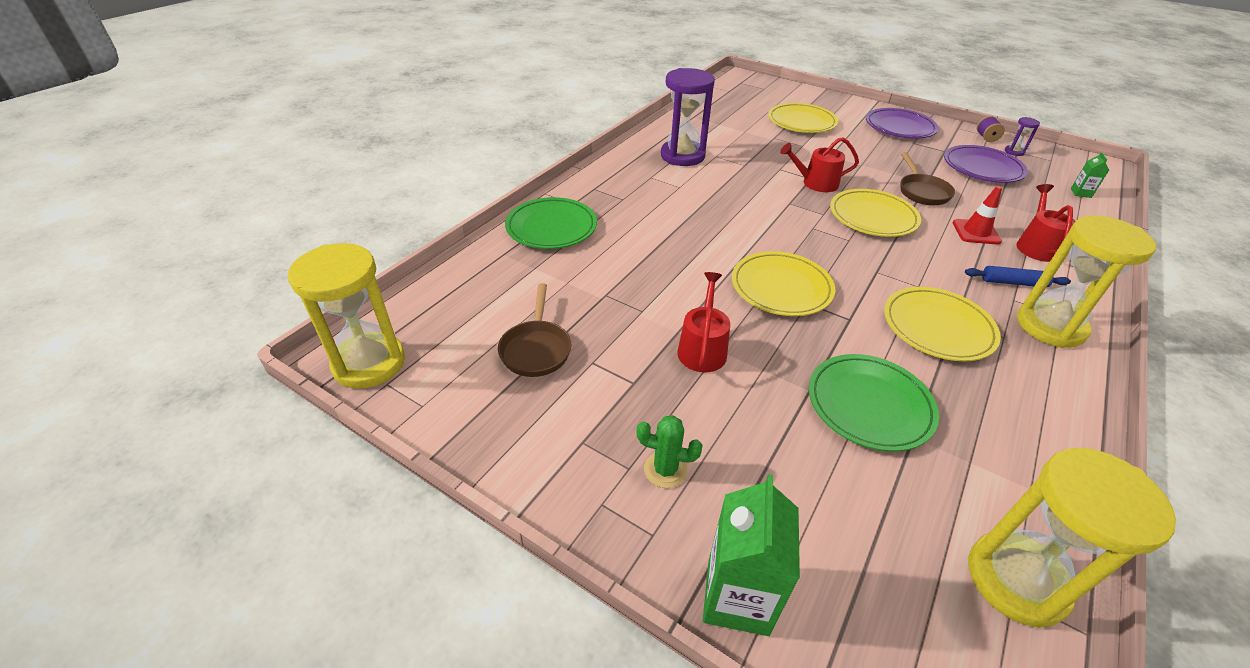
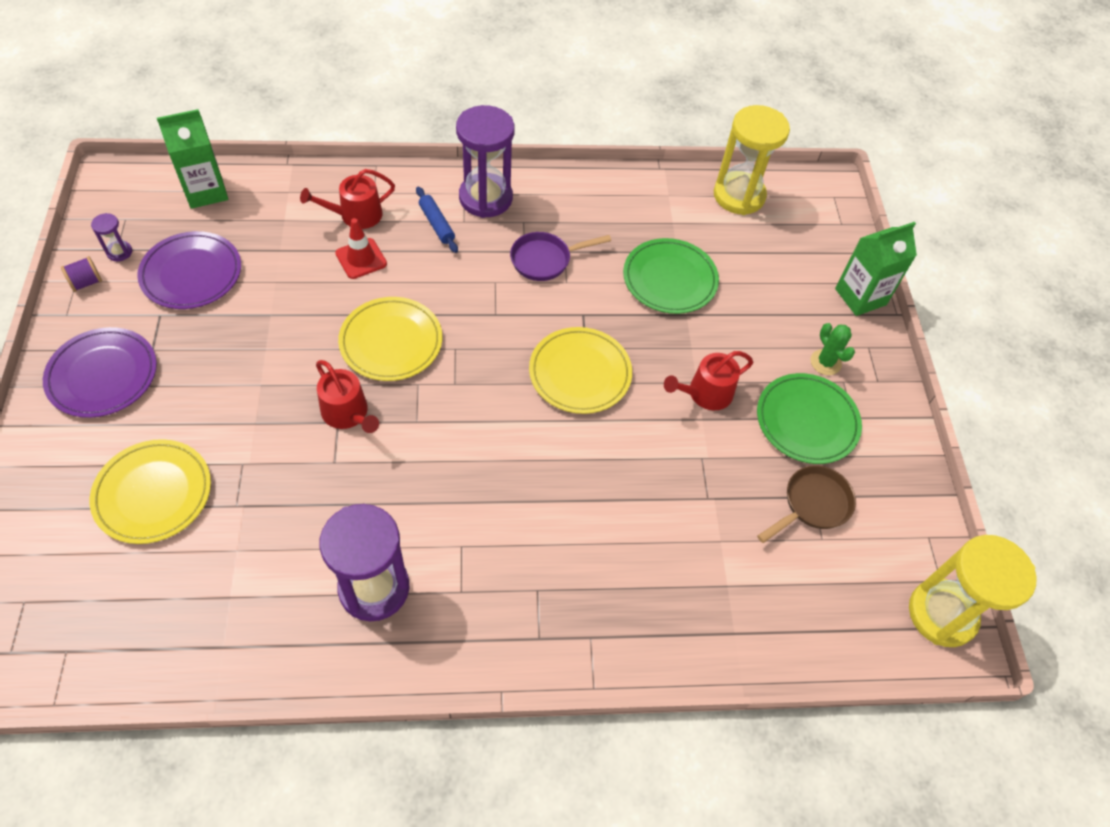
camera: 130 degrees left, 15 degrees up
green plate [505,197,597,249] -> green plate moved to [757,373,862,464]
yellow plate [884,287,1001,361] -> purple pan [510,232,611,281]
brown pan [900,152,955,205] -> none
yellow hourglass [1017,215,1156,348] -> purple hourglass [456,105,515,218]
green carton [1071,152,1109,198] -> green carton [157,109,228,209], size x2.10

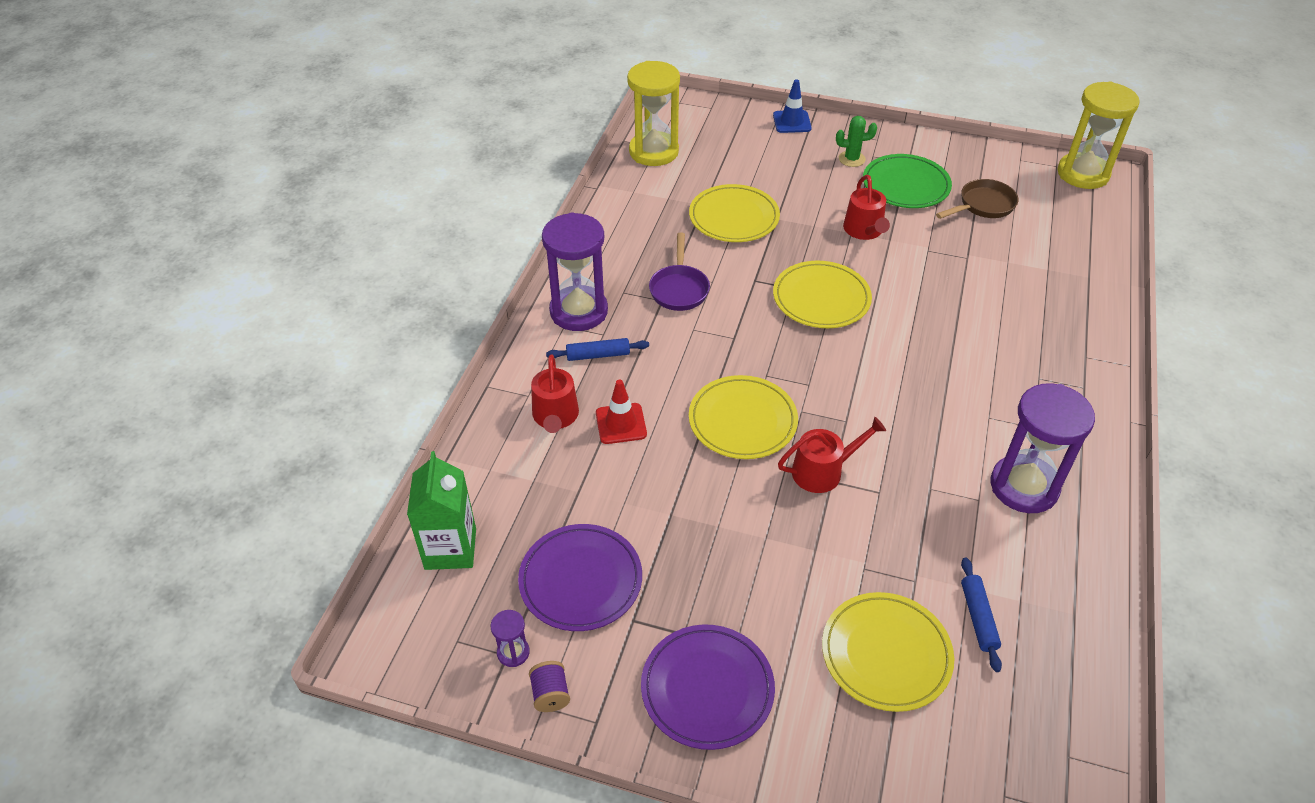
camera: 65 degrees left, 10 degrees down
green plate [623,238,719,314] -> yellow plate [689,184,780,242]
brown pan [757,465,856,543] -> brown pan turned 75 degrees clockwise [936,179,1018,219]
green carton [835,222,917,316] -> blue traffic cone [773,79,812,133]
none -> blue rolling pin [961,557,1002,672]

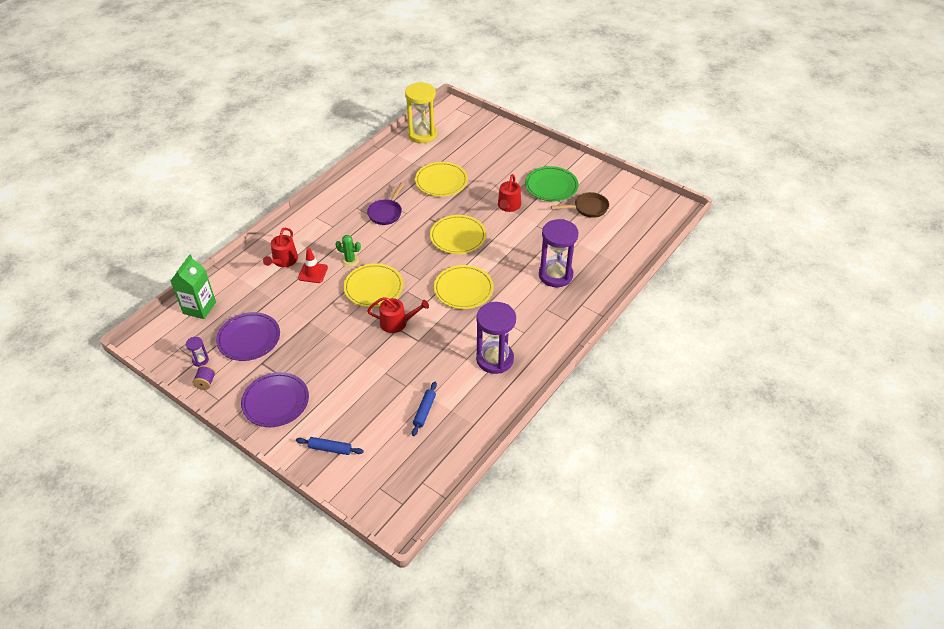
camera: 20 degrees right, 0 degrees up
purple hourglass [542,212,608,331] -> purple hourglass moved to [539,219,578,287]
blue rolling pin [546,338,649,361] -> blue rolling pin moved to [296,437,364,455]
blue traffic cone [773,79,812,133] -> none
yellow plate [822,592,954,712] -> yellow plate moved to [434,265,494,309]
green cactus [836,116,877,167] -> green cactus moved to [335,235,361,267]
yellow hourglass [1058,82,1139,189] -> none

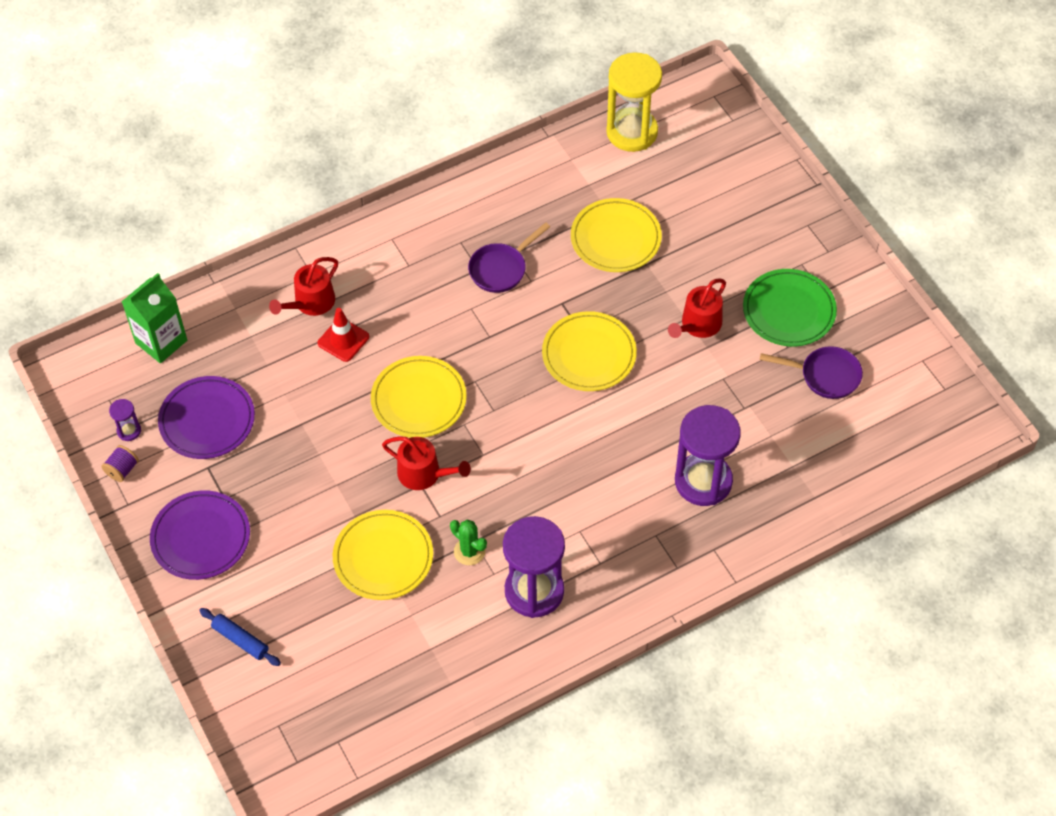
camera: 25 degrees right, 10 degrees up
green cactus [335,235,361,267] -> green cactus moved to [450,519,487,565]
blue rolling pin [412,382,437,436] -> none
yellow plate [434,265,494,309] -> yellow plate moved to [333,510,433,600]
brown pan [551,192,609,218] -> purple pan [760,346,863,399]

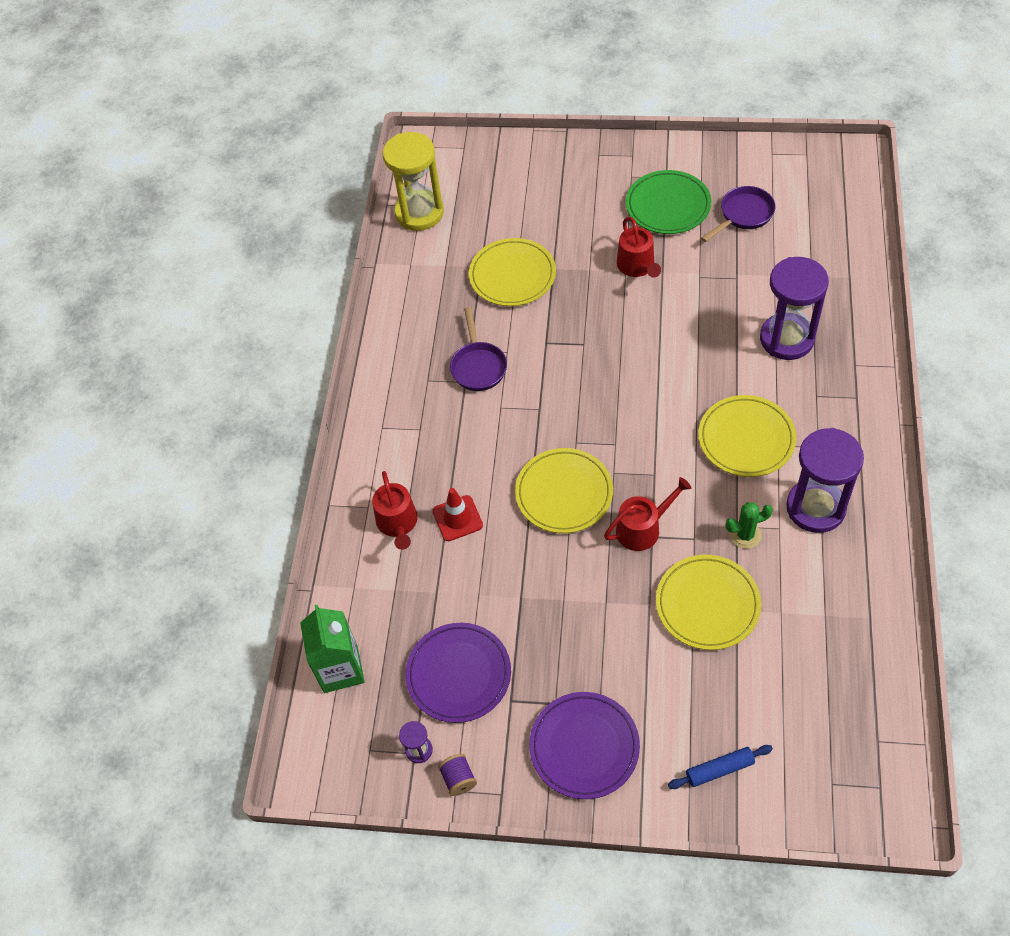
camera: 50 degrees left, 0 degrees up
yellow plate [542,311,637,391] -> yellow plate moved to [698,395,796,477]

